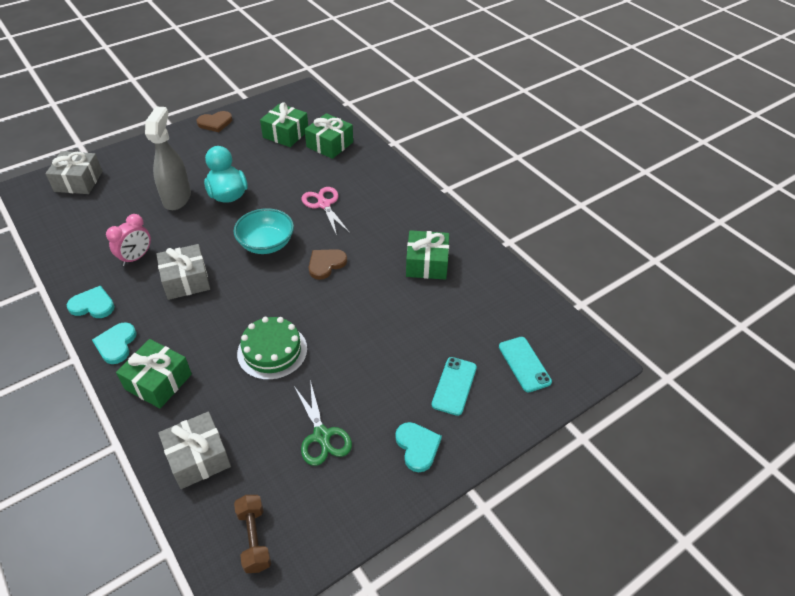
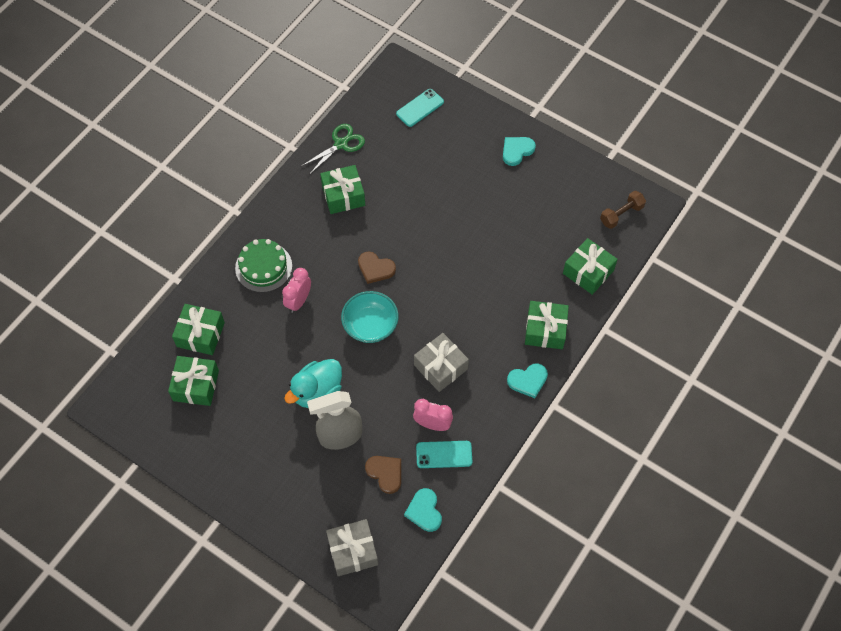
camera: 110 degrees left, 15 degrees up
turquoise heart [67,286,115,318] -> turquoise heart moved to [404,488,442,532]
grey gift [158,411,231,489] -> green gift [563,238,618,295]
brown heart [197,111,232,132] -> brown heart moved to [365,456,401,494]
green cake [237,317,307,380] -> green cake moved to [235,239,292,292]
green scissors [294,380,352,466] -> green scissors moved to [302,124,365,175]
pink scissors [302,187,350,236] -> pink clock [282,268,311,313]
turquoise phone [432,357,477,416] -> turquoise phone moved to [416,441,472,468]

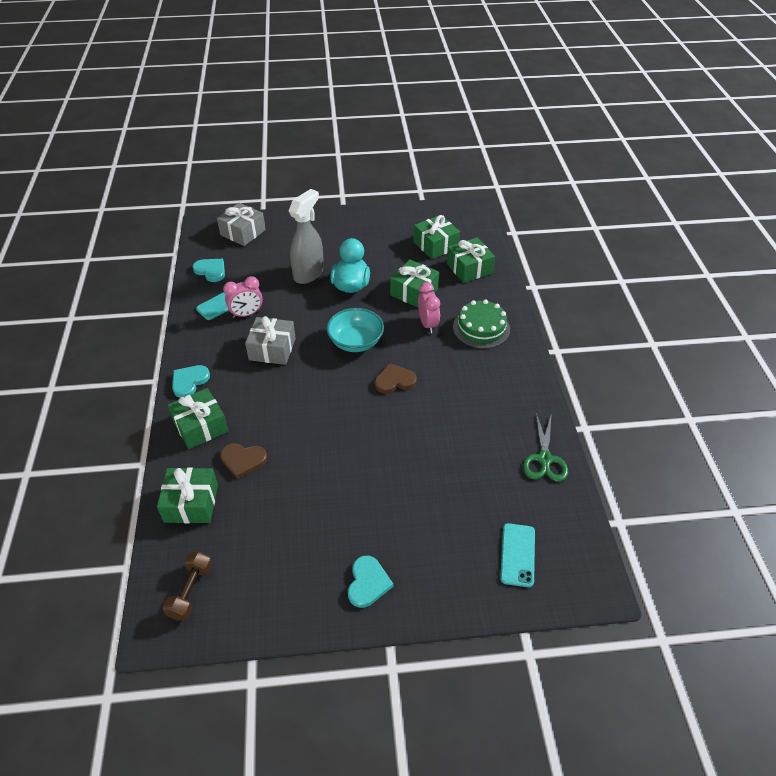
camera: 140 degrees right, 15 degrees down
green gift [320,165,365,214] -> green gift moved to [390,260,439,308]
brown heart [365,456,401,494] -> brown heart moved to [220,443,267,479]

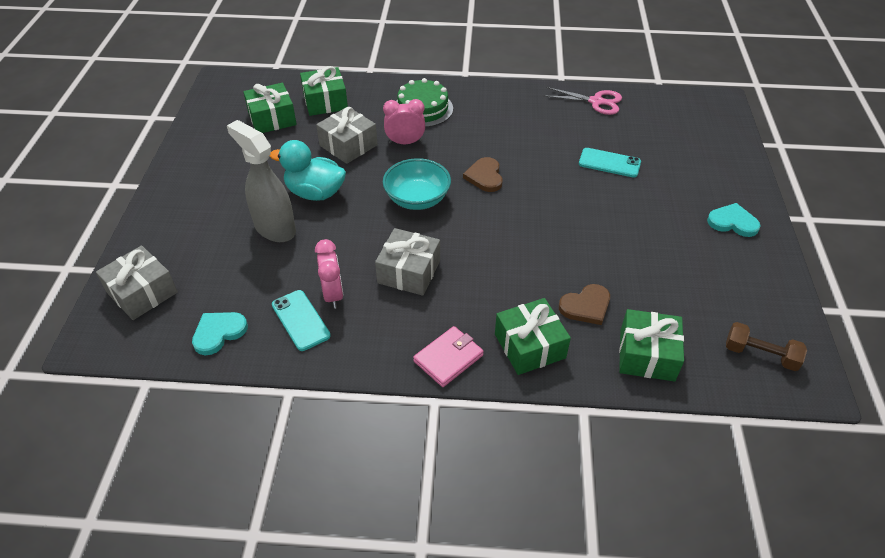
camera: 80 degrees left, 0 degrees up
turquoise heart [172,365,210,398] -> pink wallet [413,326,484,387]
brown heart [220,443,267,479] -> brown heart turned 45 degrees clockwise [559,284,610,325]
green gift [390,260,439,308] -> grey gift [316,107,378,164]
turquoise phone [500,523,535,587] -> turquoise phone moved to [579,148,641,177]
green scissors [523,413,568,482] -> pink scissors [544,87,622,115]

